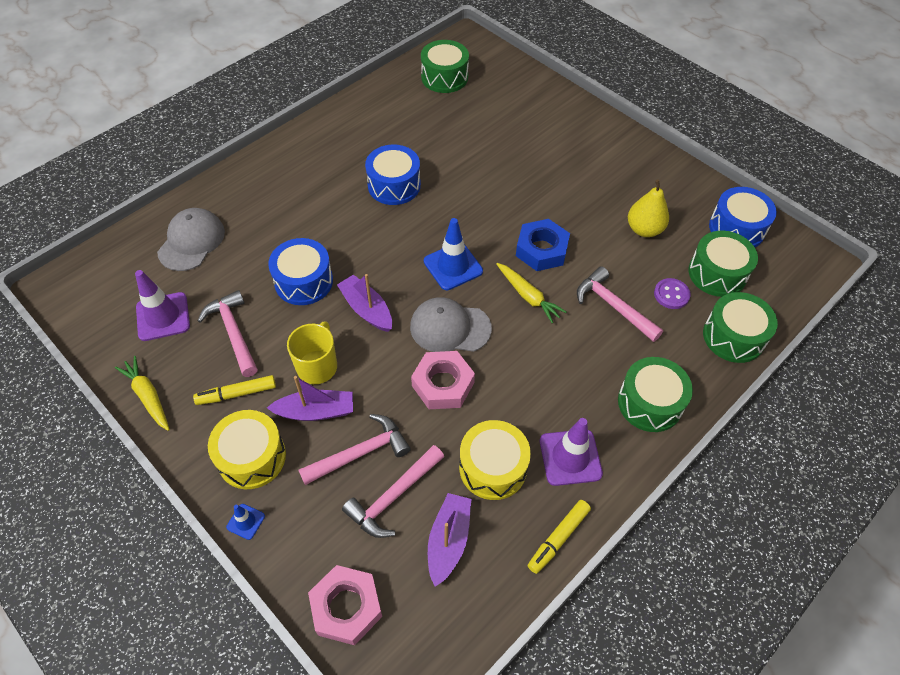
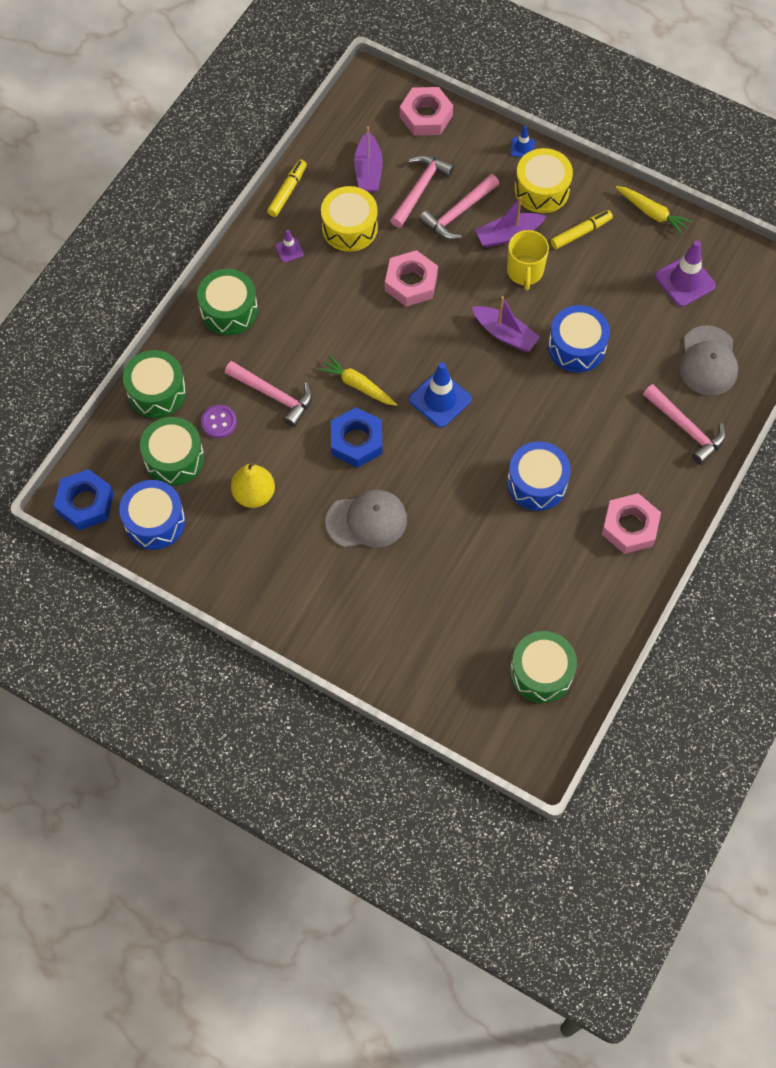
camera: 165 degrees right, 10 degrees up
pink hammer [198,290,258,377] -> pink hammer moved to [643,384,726,465]
grey cap [410,297,492,352] -> grey cap moved to [326,490,407,547]
purple traffic cone [540,418,603,486] -> purple traffic cone [275,230,304,263], size x0.51
none -> blue nut [54,469,114,530]
none -> pink nut [602,493,661,554]

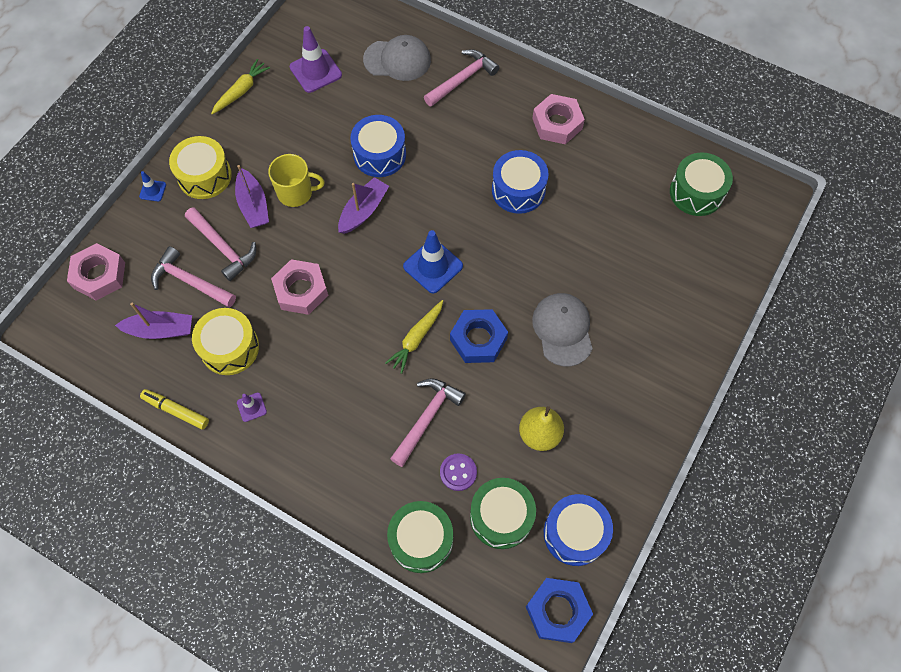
camera: 90 degrees left, 0 degrees up
green drum [197,269,258,335] -> none
yellow marker [551,210,613,249] -> none

